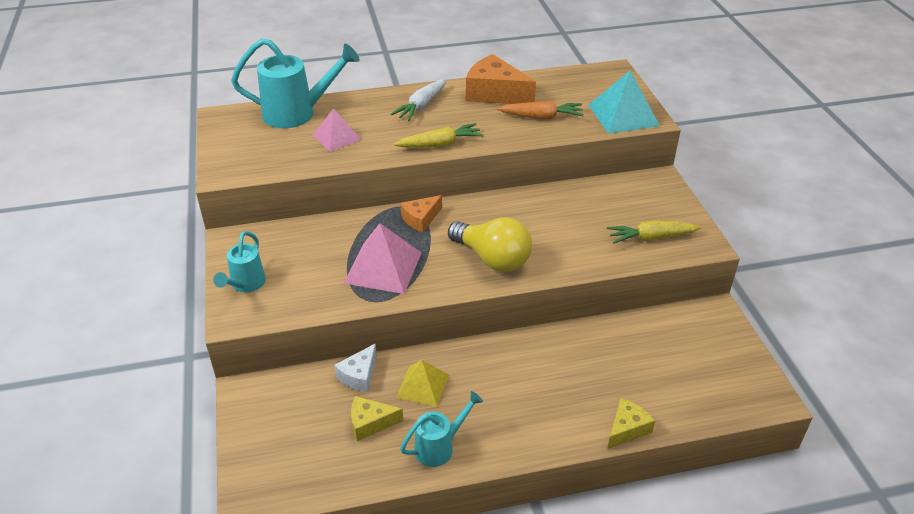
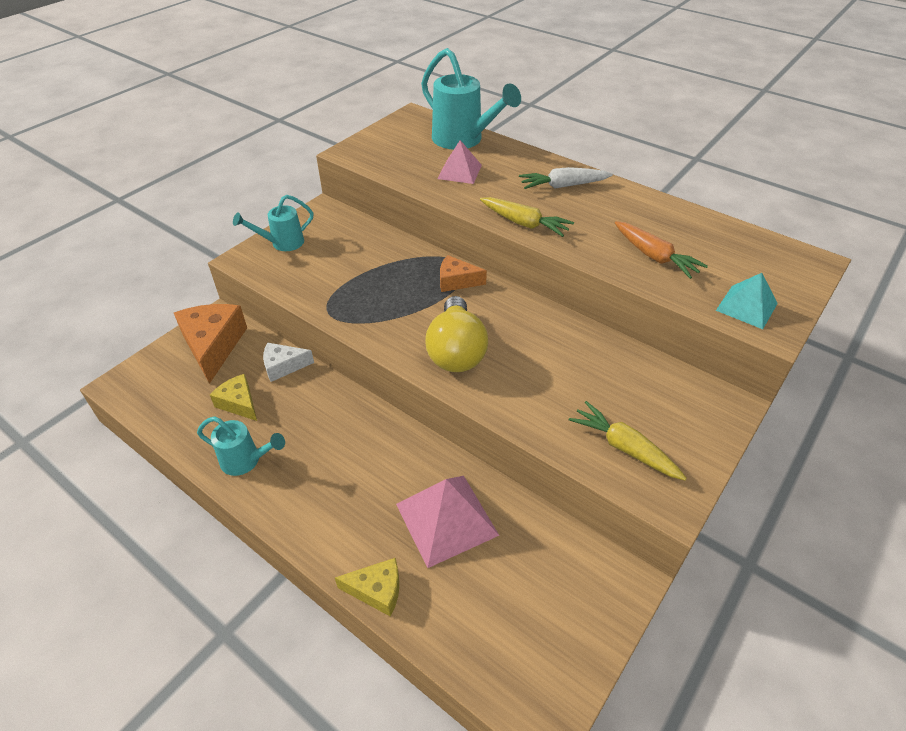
camera: 50 degrees right, 5 degrees up
pink pyramid [343,223,422,294] -> pink pyramid moved to [396,476,499,568]
yellow pyramid [396,360,449,407] -> none
orange cheese [466,54,536,104] -> orange cheese moved to [174,304,247,384]
turquoise pyramid [588,70,660,134] -> turquoise pyramid [716,273,778,329], size x0.64

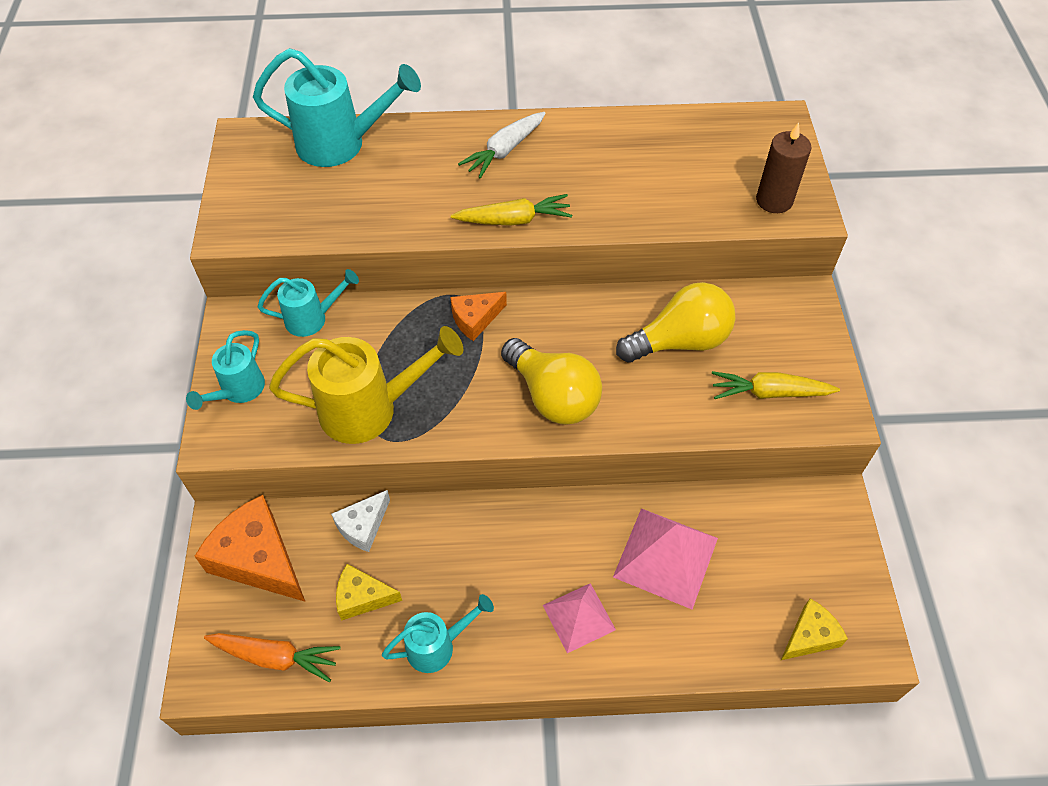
camera: 40 degrees left, 10 degrees up
yellow cheese [335,558,399,616] -> yellow cheese moved to [781,599,848,660]
pink pyramid [437,140,482,184] -> pink pyramid moved to [543,583,616,653]
orange carrot [615,221,708,279] -> orange carrot moved to [204,633,341,683]
turquoise pyramid [716,273,778,329] -> brown candle [756,122,811,213]
none -> turquoise watering can [258,269,359,337]
none -> yellow watering can [269,326,463,444]
none -> yellow light bulb [616,282,735,363]

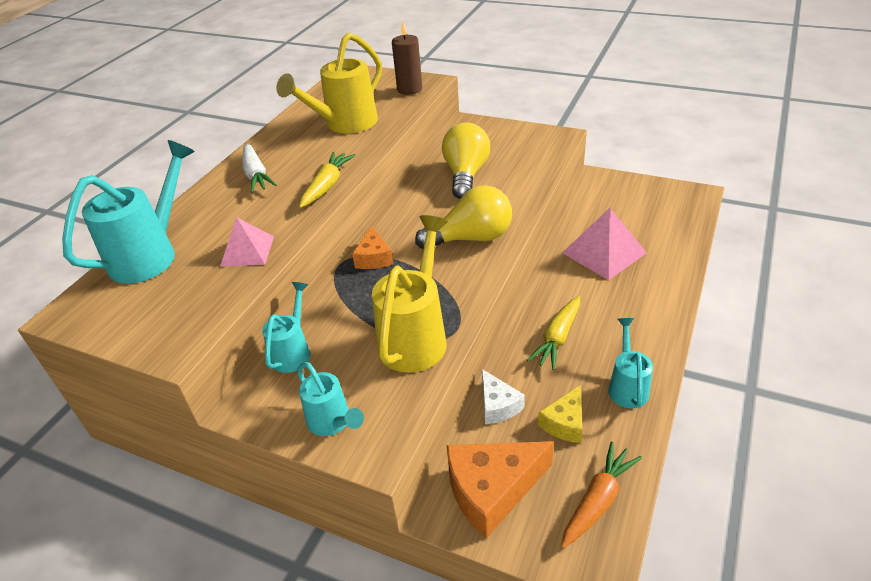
camera: 60 degrees left, 15 degrees down
pink pyramid [543,583,616,653] -> pink pyramid moved to [220,217,274,267]
yellow carrot [712,371,840,399] -> yellow carrot moved to [527,296,580,370]
yellow cheese [781,599,848,660] -> none
none -> yellow watering can [276,32,382,133]

